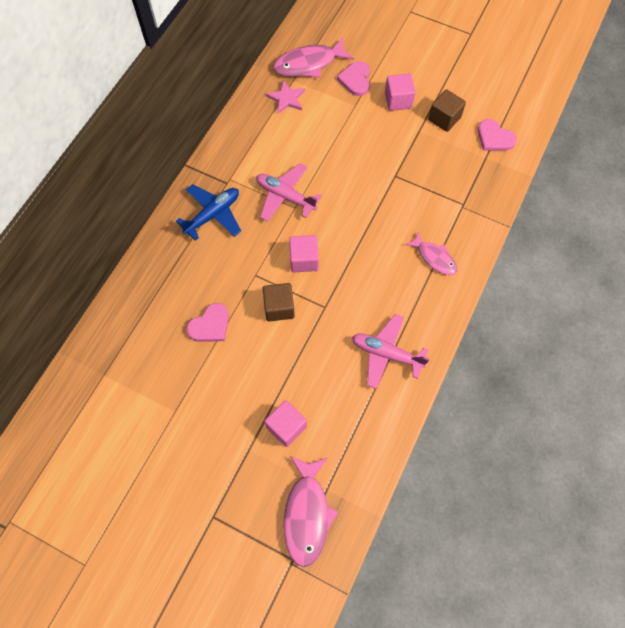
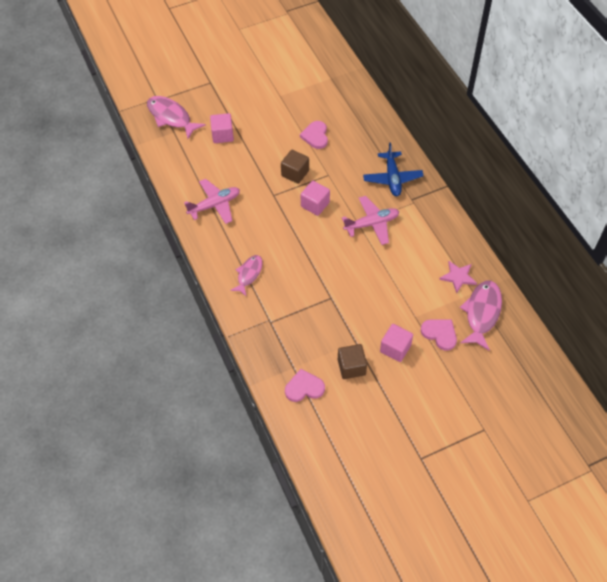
camera: 130 degrees right, 10 degrees down
pink fish [405,231,457,275] -> pink fish turned 120 degrees clockwise [230,255,263,297]

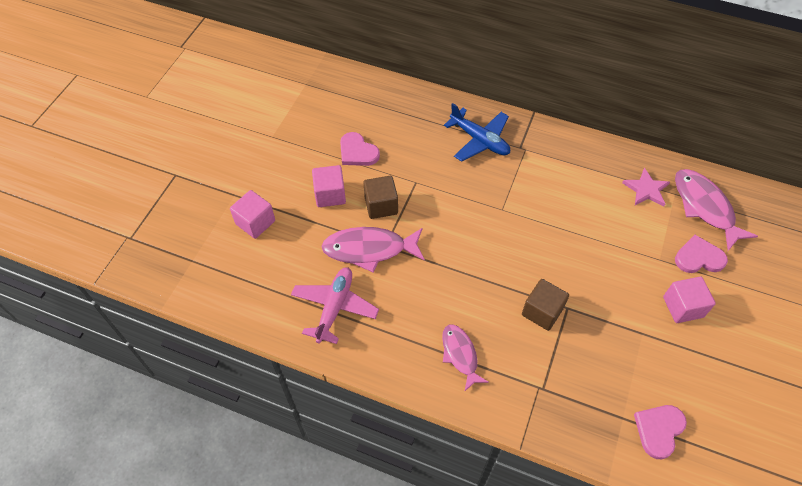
camera: 45 degrees left, 0 degrees up
pink fish [147,96,206,139] -> pink fish moved to [321,227,425,272]
pink cube [301,181,330,216] -> pink cube moved to [312,165,346,207]
brown cube [338,344,367,379] -> brown cube moved to [522,279,569,331]
pink plane [342,196,399,245] -> none

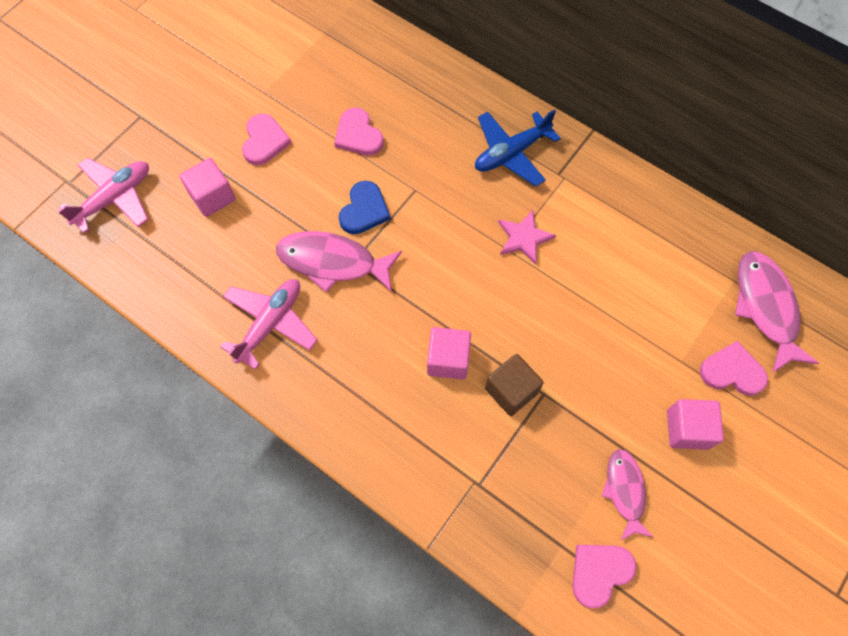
camera: 15 degrees right, 10 degrees up
pink cube [312,165,346,207] -> pink cube moved to [427,327,471,379]
brown cube [364,176,398,219] -> blue heart [339,181,390,234]
pink fish [442,324,489,392] -> pink fish moved to [602,449,653,541]
blue plane [444,103,510,162] -> blue plane turned 90 degrees clockwise [475,109,561,187]
pink star [622,168,670,207] -> pink star moved to [498,210,556,265]
none -> pink plane [58,158,149,233]
none -> pink heart [242,114,291,165]

